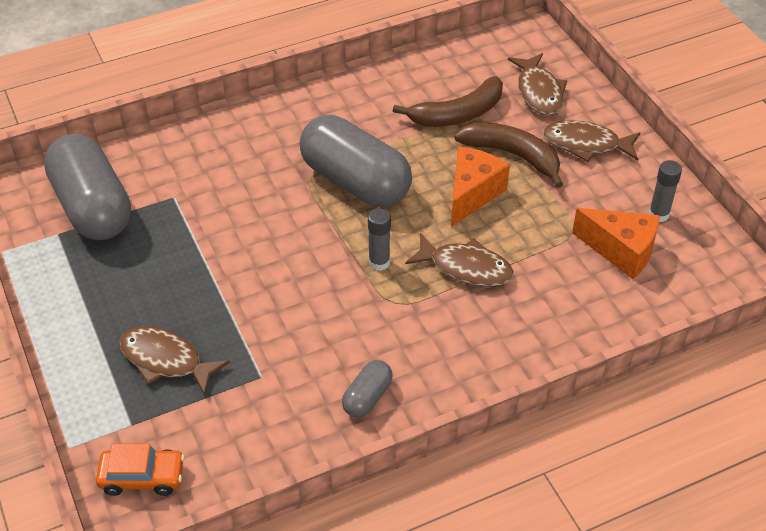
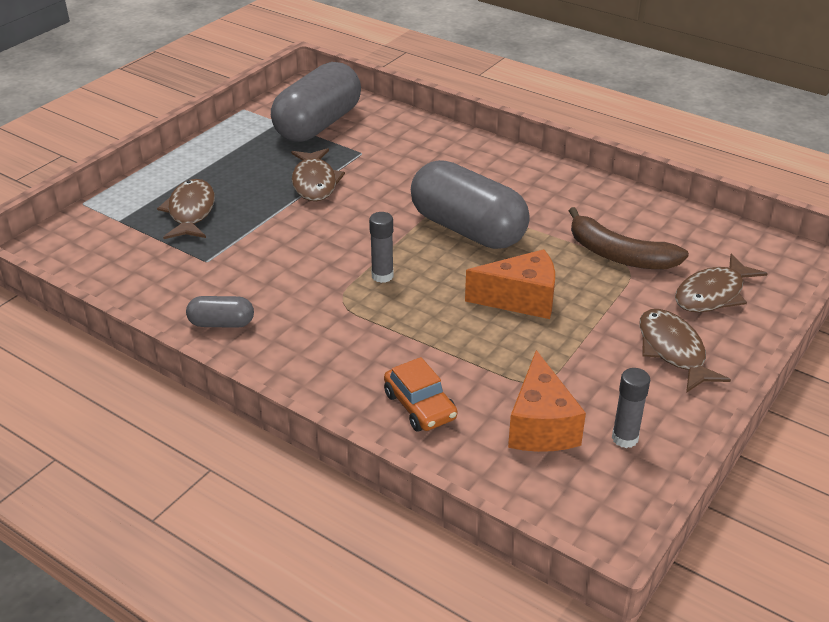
camera: 60 degrees right, 10 degrees down
orange car [96,444,185,496] -> orange car moved to [384,357,457,432]
grey capsule [300,115,412,207] -> grey capsule turned 60 degrees counterclockwise [411,160,530,249]
brown fish [405,233,514,287] -> brown fish moved to [291,148,345,201]
brown banana [454,122,563,188] -> none

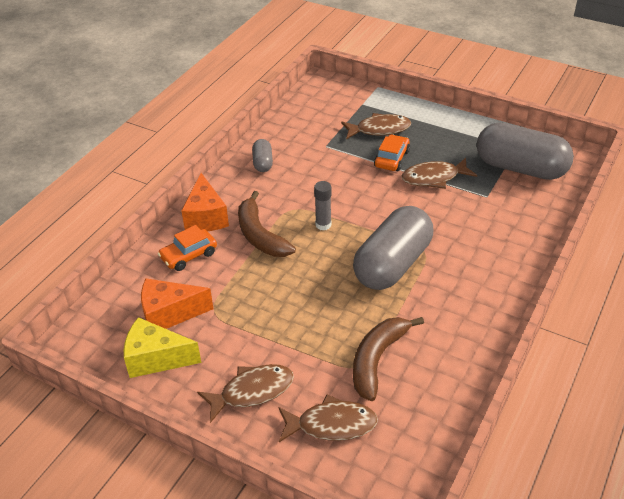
camera: 85 degrees right, 5 degrees up
orange cheese [465,249,555,319] -> orange cheese moved to [182,173,229,231]
grey glue stick [612,368,650,448] -> yellow cheese [124,317,201,378]
brown fish [675,254,768,312] -> brown fish turned 135 degrees clockwise [278,394,378,442]
none -> brown banana [238,191,296,257]
none -> orange car [374,134,410,171]

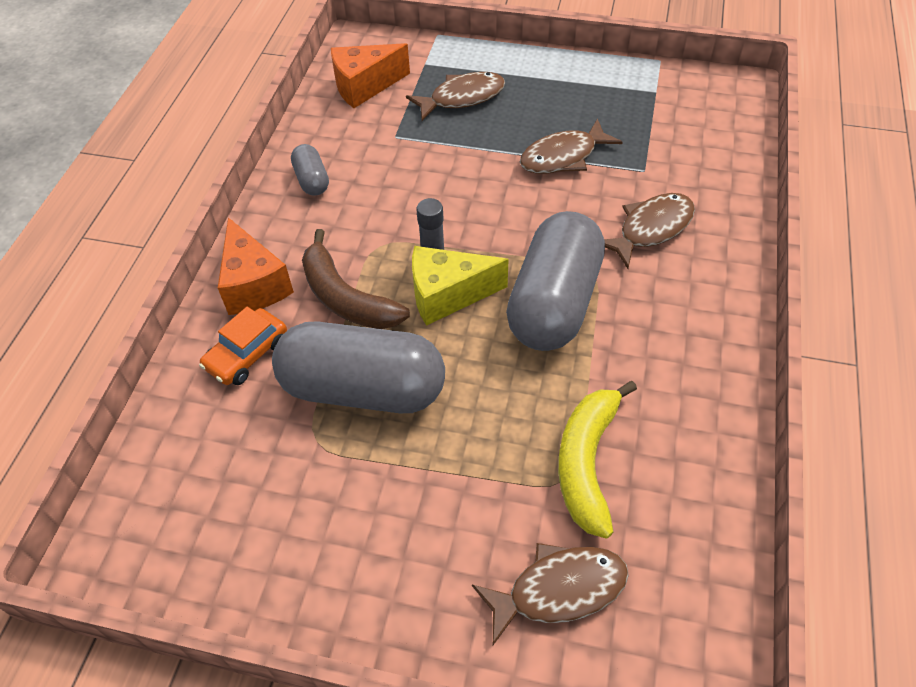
camera: 15 degrees left, 10 degrees up
yellow cheese [124,317,201,378] -> yellow cheese moved to [412,246,509,326]
orange cheese [141,278,214,329] -> orange cheese moved to [331,43,410,108]
brown fish [197,364,294,423] -> brown fish moved to [604,193,695,269]
brown banana [353,317,424,401] -> yellow banana [558,381,637,539]
orange car [374,134,410,171] -> none
grey capsule [477,123,574,180] -> grey capsule moved to [272,321,445,413]

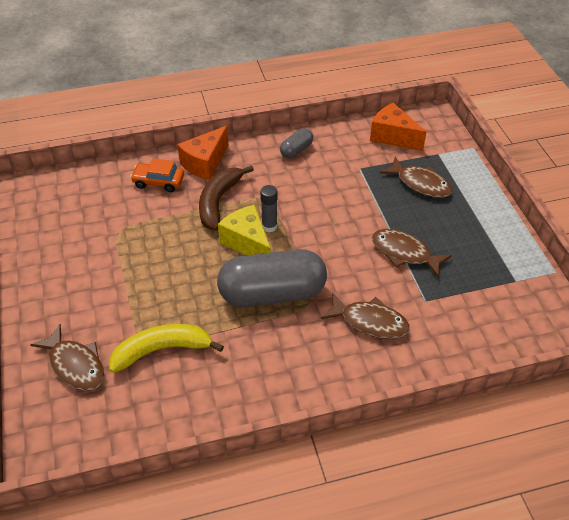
camera: 60 degrees right, 5 degrees down
grey capsule [272,321,445,413] -> none

